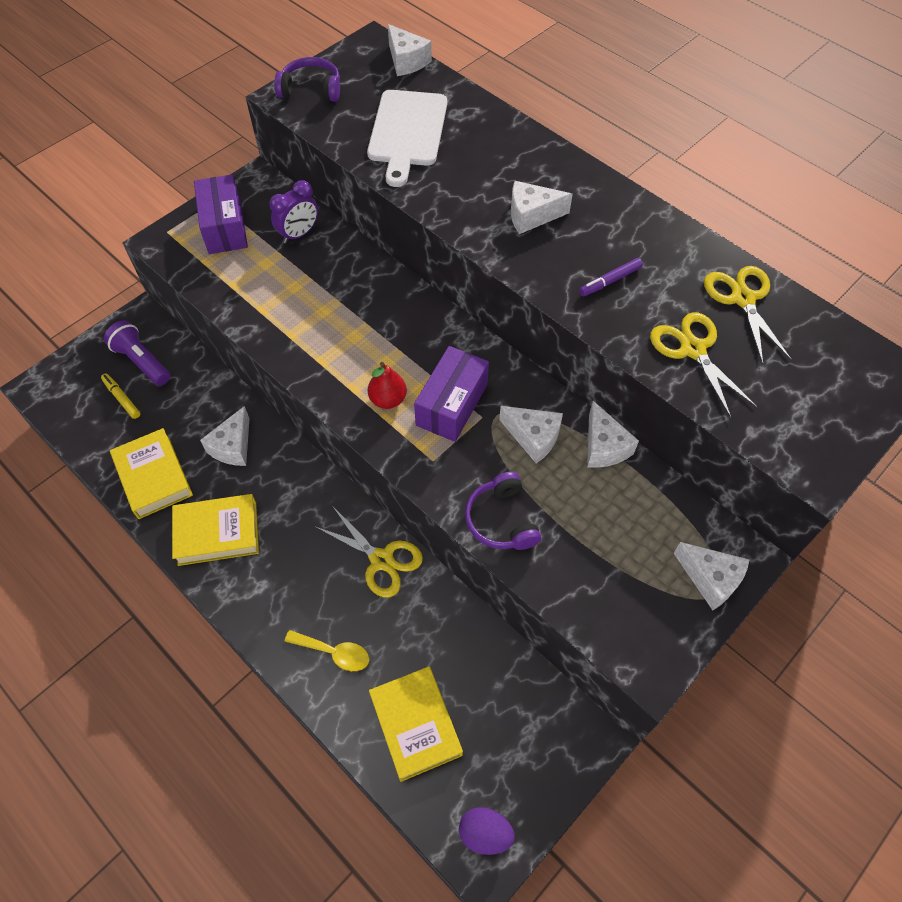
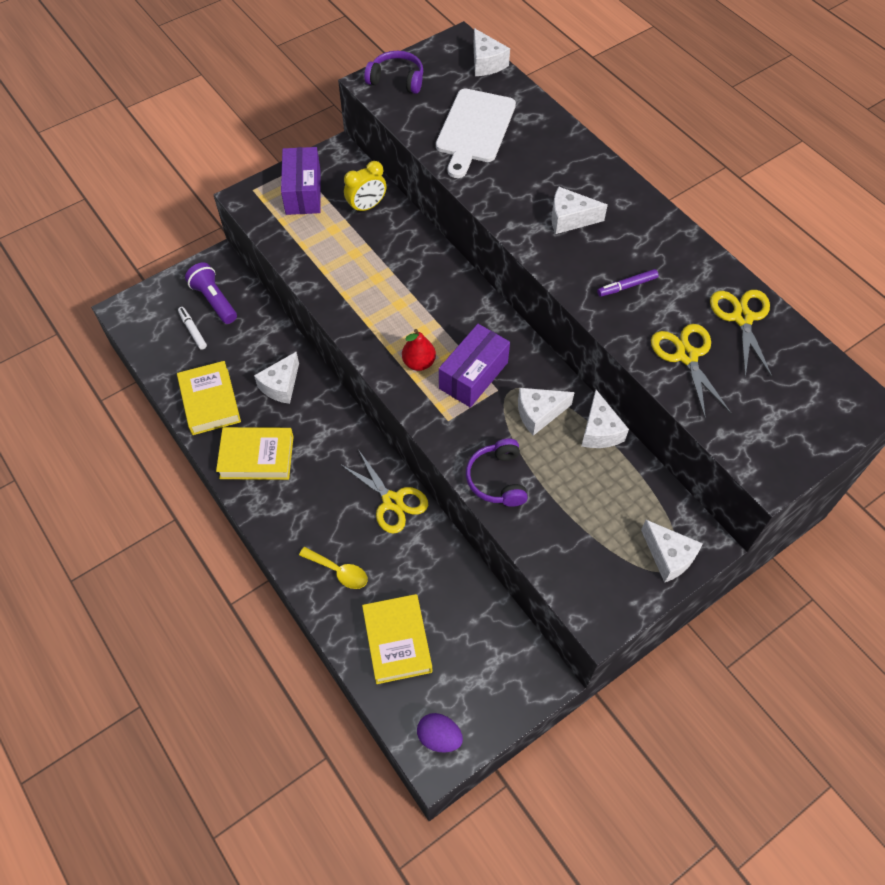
camera: 10 degrees right, 0 degrees up
yellow marker [101,374,140,419] -> white marker [178,307,207,350]
purple clock [269,180,318,243] -> yellow clock [344,161,386,214]
white cheese [499,406,563,463] -> white cheese turned 120 degrees clockwise [518,388,575,436]

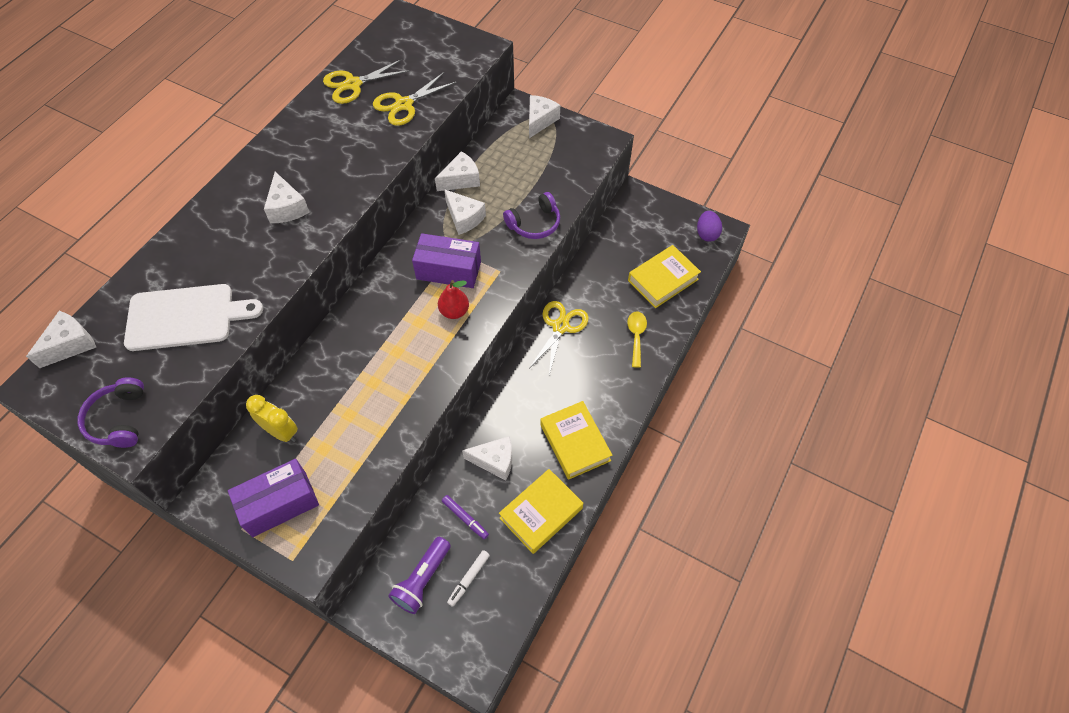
camera: 115 degrees left, 0 degrees up
purple marker [597,269,659,297] -> purple marker moved to [442,495,489,540]

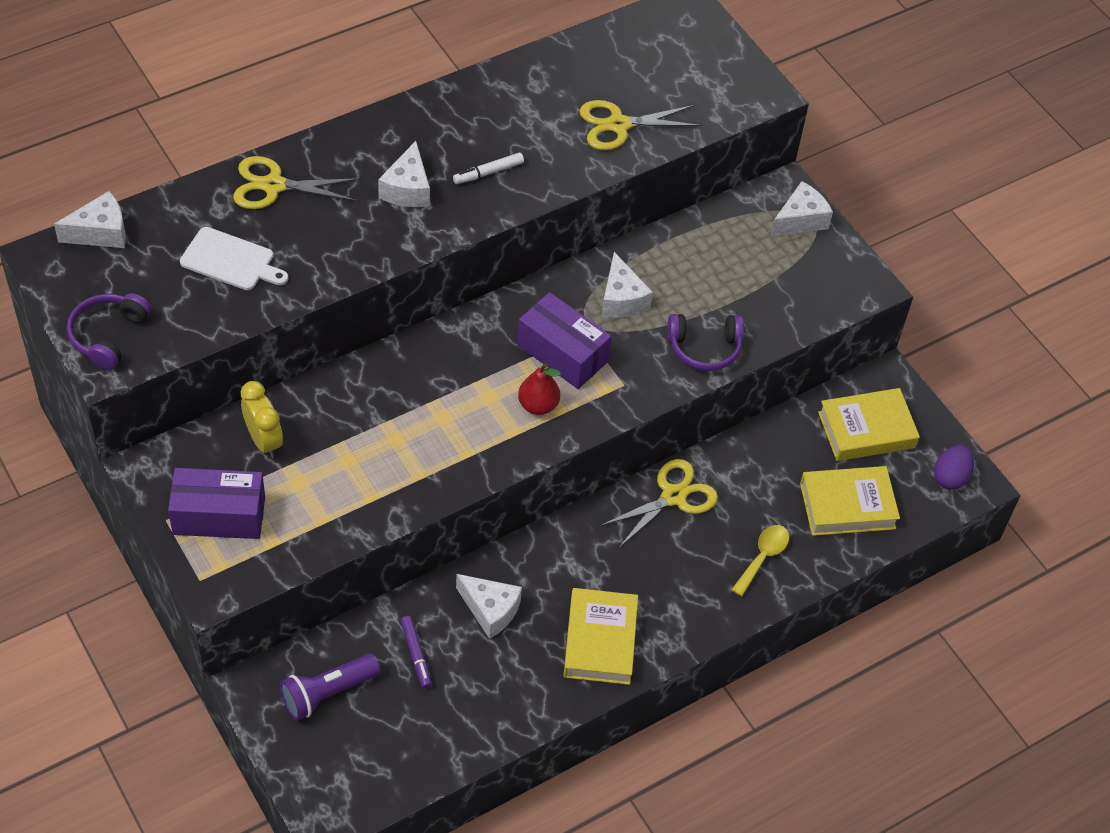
camera: 25 degrees right, 5 degrees down
white cutting board [124,284,263,351] -> white cutting board [180,227,288,290], size x0.66
yellow scissors [323,59,410,104] -> yellow scissors moved to [233,156,359,209]
white cheese [435,151,480,191] -> none
white marker [447,550,490,607] -> white marker moved to [453,153,524,184]
yellow book [499,469,583,554] -> yellow book moved to [818,388,920,461]

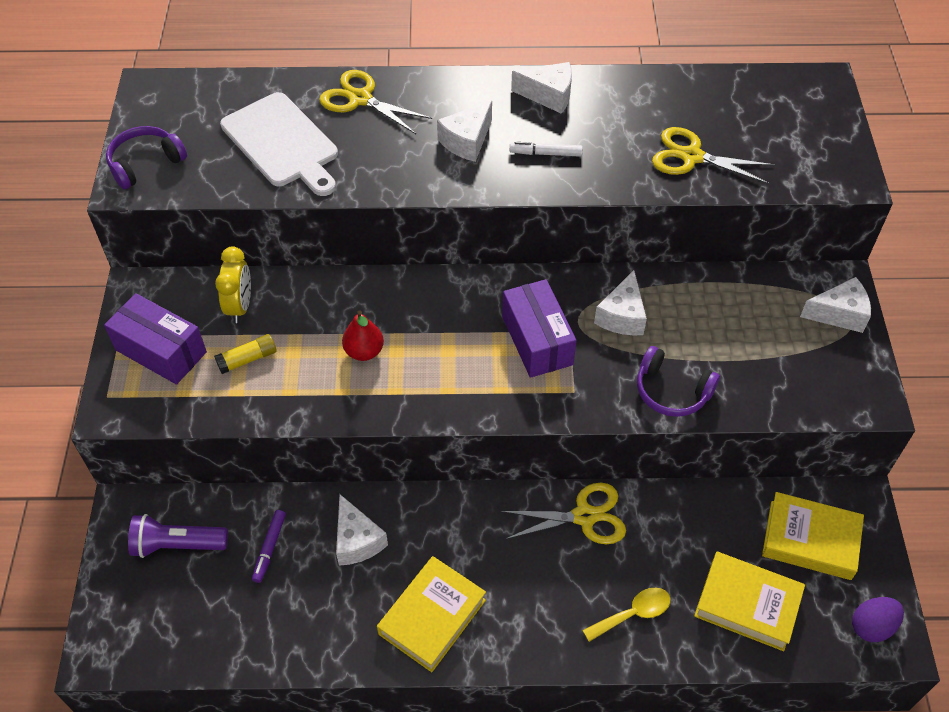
camera: 35 degrees right, 0 degrees up
white cheese [54,191,126,248] -> white cheese moved to [511,62,572,114]
white cutting board [180,227,288,290] -> white cutting board [220,92,338,196], size x1.51
red pear [518,363,561,415] -> red pear moved to [342,310,384,361]
none -> yellow glue stick [214,334,277,374]

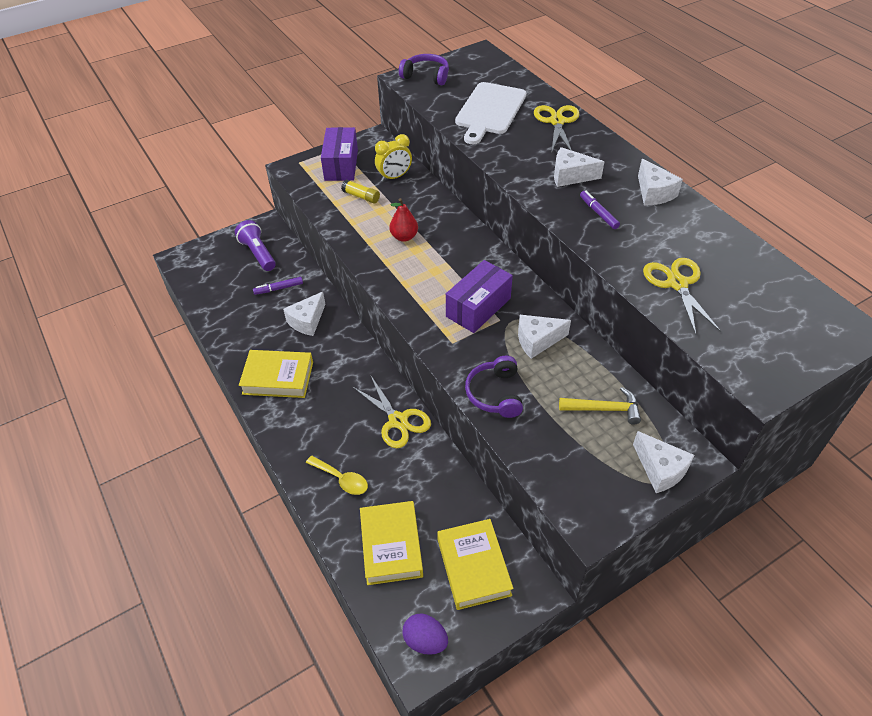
camera: 60 degrees right, 5 degrees down
white marker [510,142,583,157] -> purple marker [580,191,620,229]
none -> yellow hammer [559,387,641,425]

